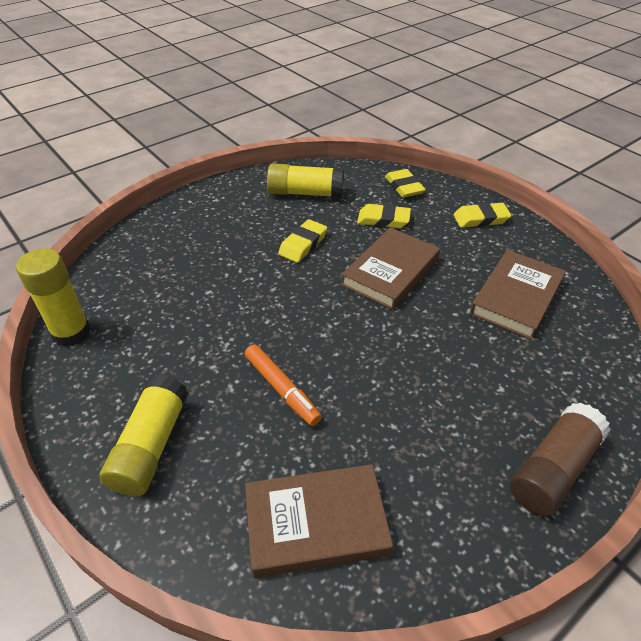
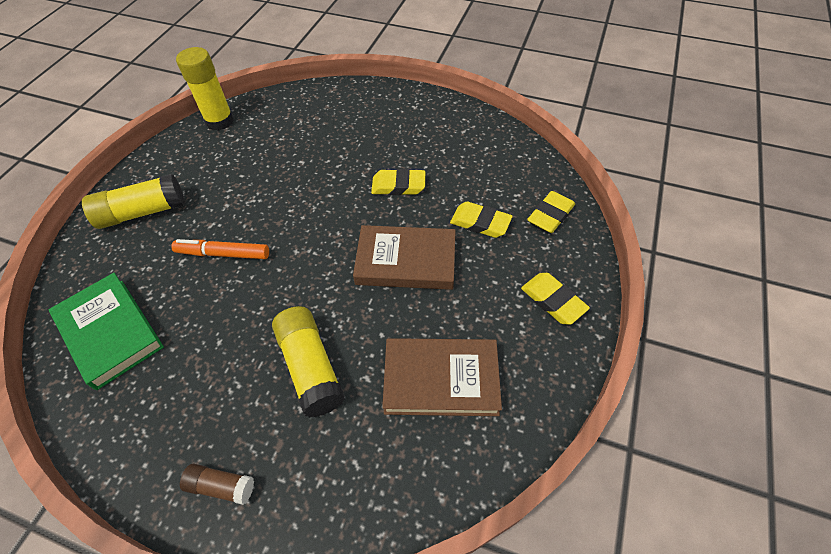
camera: 60 degrees right, 10 degrees up
orange marker [245,344,322,426] -> orange marker turned 75 degrees clockwise [171,239,269,259]
brown book [245,464,393,578] -> green book [49,273,164,390]
yellow glue stick [267,163,344,198] -> yellow glue stick moved to [272,306,345,418]
yellow eraser [357,204,411,228] -> yellow eraser turned 45 degrees counterclockwise [450,202,513,238]
brown glue stick [510,402,610,516] -> brown glue stick [180,464,254,505], size x0.55

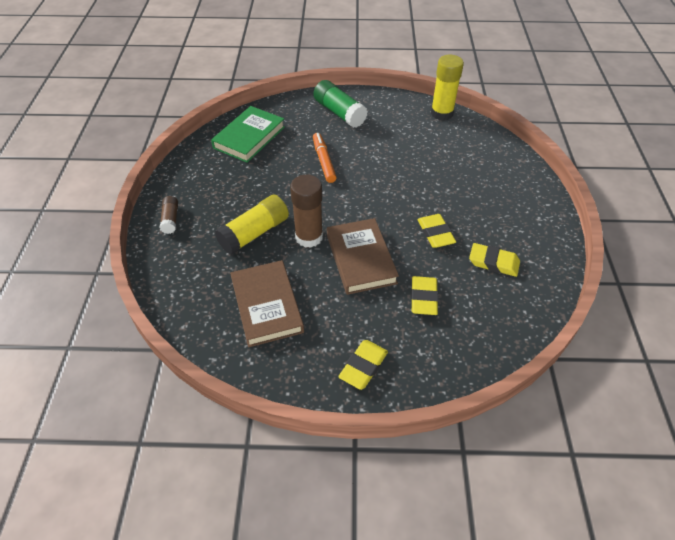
camera: 70 degrees right, 5 degrees down
yellow glue stick [82,174,185,229] -> green glue stick [313,80,368,128]
yellow eraser [527,191,575,233] -> yellow eraser moved to [469,243,520,277]
none -> brown glue stick [290,175,323,248]

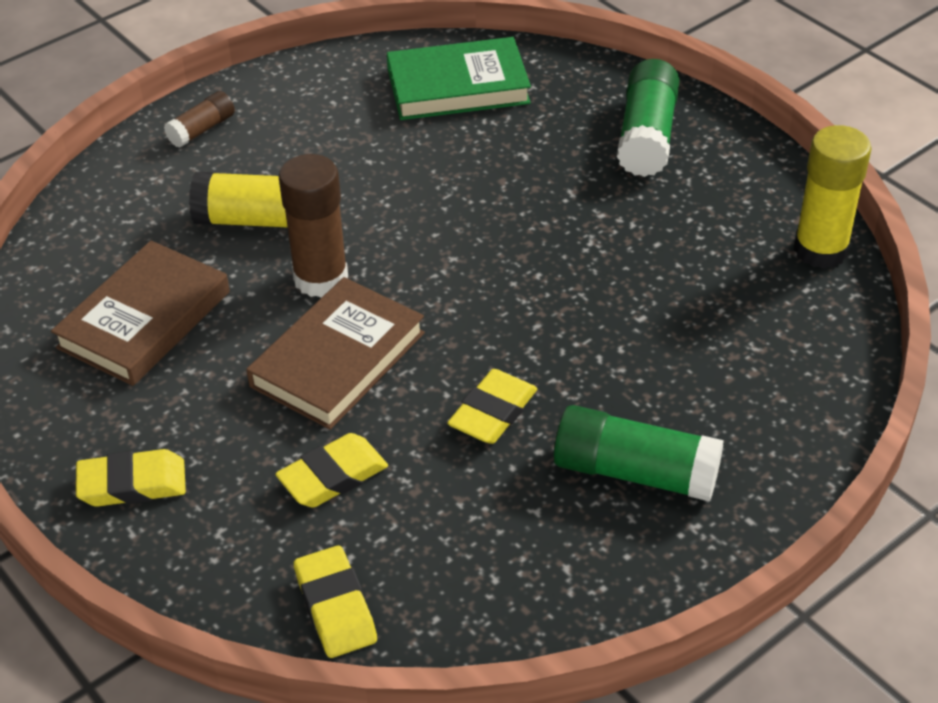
camera: 50 degrees right, 5 degrees down
orange marker [313,133,337,183] -> none
yellow eraser [469,243,520,277] -> yellow eraser moved to [294,545,377,658]
none -> green glue stick [554,405,724,501]

